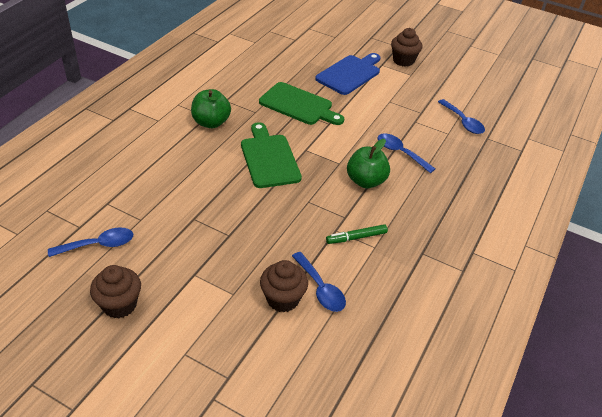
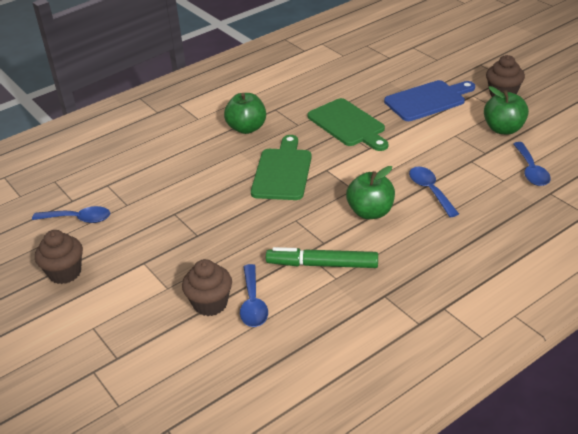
camera: 30 degrees right, 5 degrees down
green marker [326,224,388,244] -> green marker [266,247,378,268], size x1.58
none -> green apple [484,86,529,134]

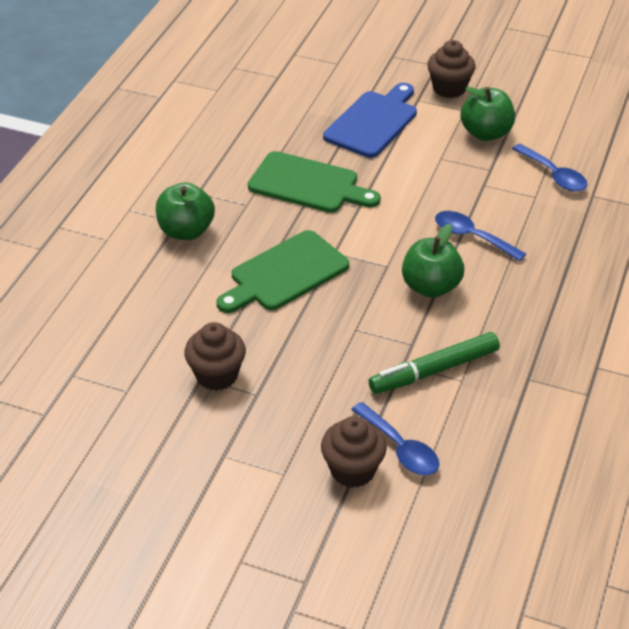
camera: 35 degrees left, 5 degrees up
blue spoon [32,206,110,223] -> none
brown cupcake [35,230,83,284] -> brown cupcake moved to [184,322,246,391]
green cutting board [251,135,312,200] -> green cutting board turned 105 degrees counterclockwise [216,230,349,313]

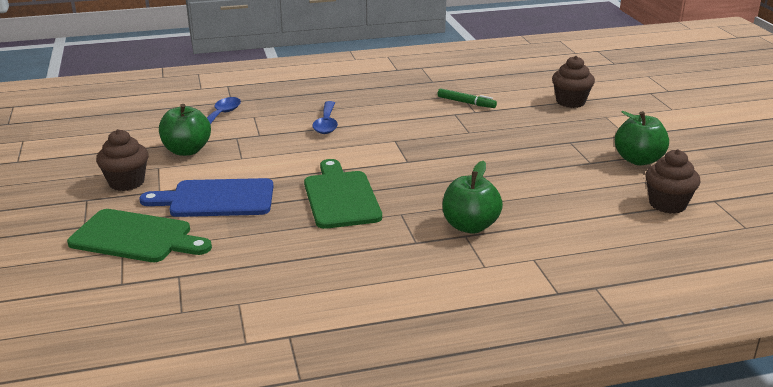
camera: 125 degrees left, 15 degrees down
brown cupcake [184,322,246,391] -> brown cupcake moved to [645,149,700,214]
green cutting board [216,230,349,313] -> green cutting board moved to [67,209,212,262]
blue spoon [351,402,439,475] -> none
green marker [369,332,500,394] -> green marker [437,88,497,108], size x0.63
green apple [402,224,464,298] -> green apple moved to [615,111,669,166]

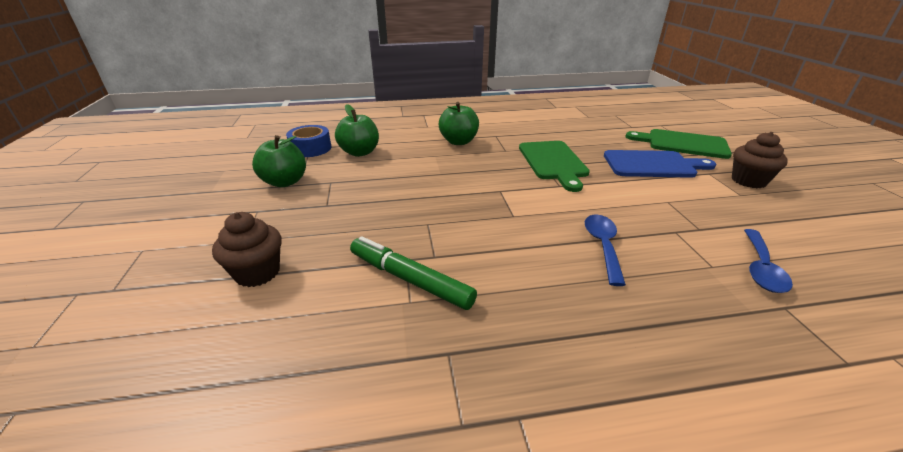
camera: 175 degrees left, 5 degrees up
green apple [159,104,211,156] -> green apple moved to [335,104,379,157]
green marker [437,88,497,108] -> green marker [350,236,477,310], size x1.58
brown cupcake [645,149,700,214] -> blue tape [286,125,331,157]

